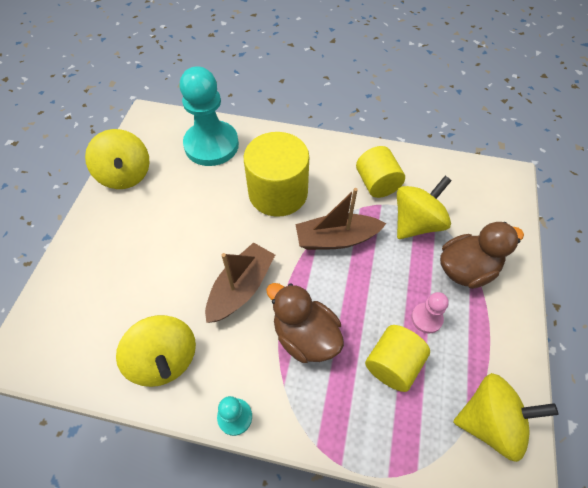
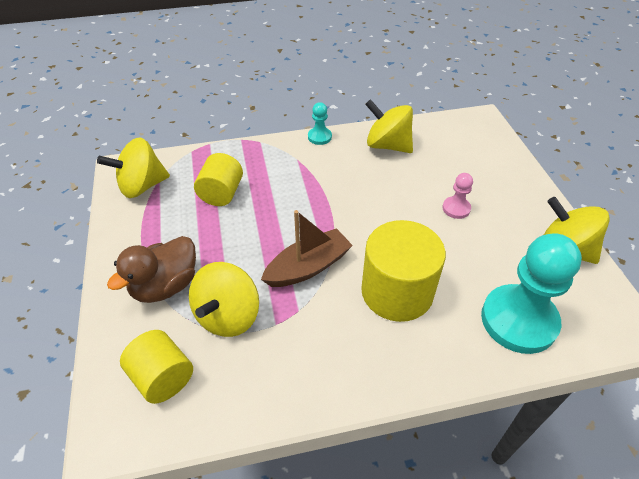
camera: 155 degrees right, 10 degrees down
brown boat [205,242,275,323] -> none
brown duck [266,283,344,363] -> none
yellow cylinder [356,146,405,198] -> yellow cylinder moved to [120,330,193,404]
pink pawn [411,292,449,333] -> pink pawn moved to [442,173,473,219]

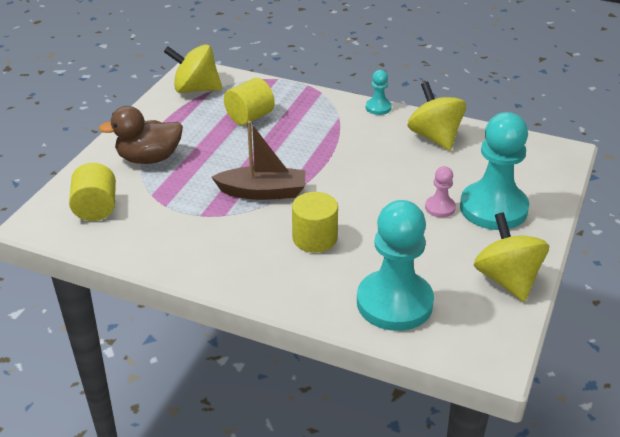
camera: 35 degrees right, 10 degrees down
yellow spinning top [189,262,259,337] -> none
yellow cylinder [361,220,446,322] -> yellow cylinder [292,192,338,253], size x0.63
none -> turquoise pawn [460,112,529,230]

